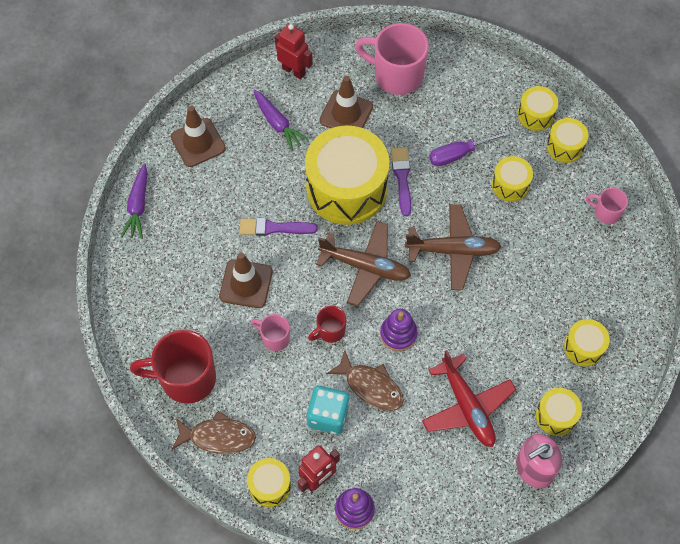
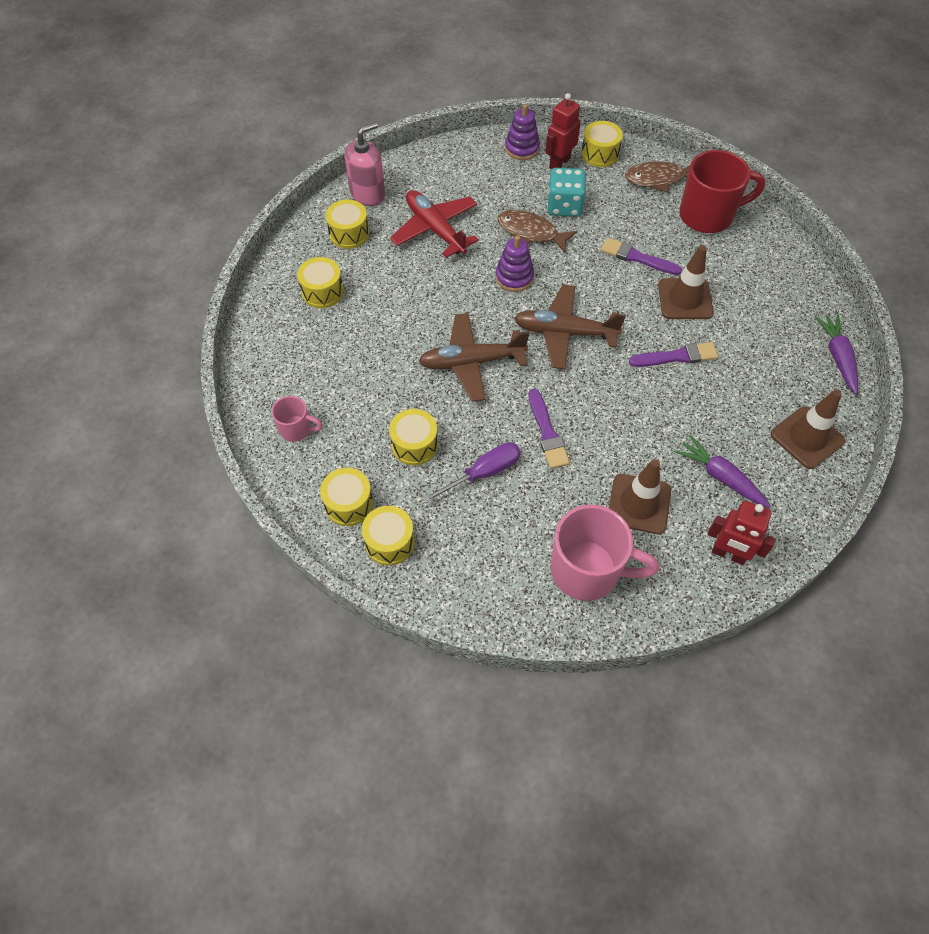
camera: 170 degrees right, 5 degrees down
pink mug [251,314,290,351] -> purple brush [601,238,682,275]
yellow drum [305,126,389,225] -> none
red mug [308,306,346,343] -> none

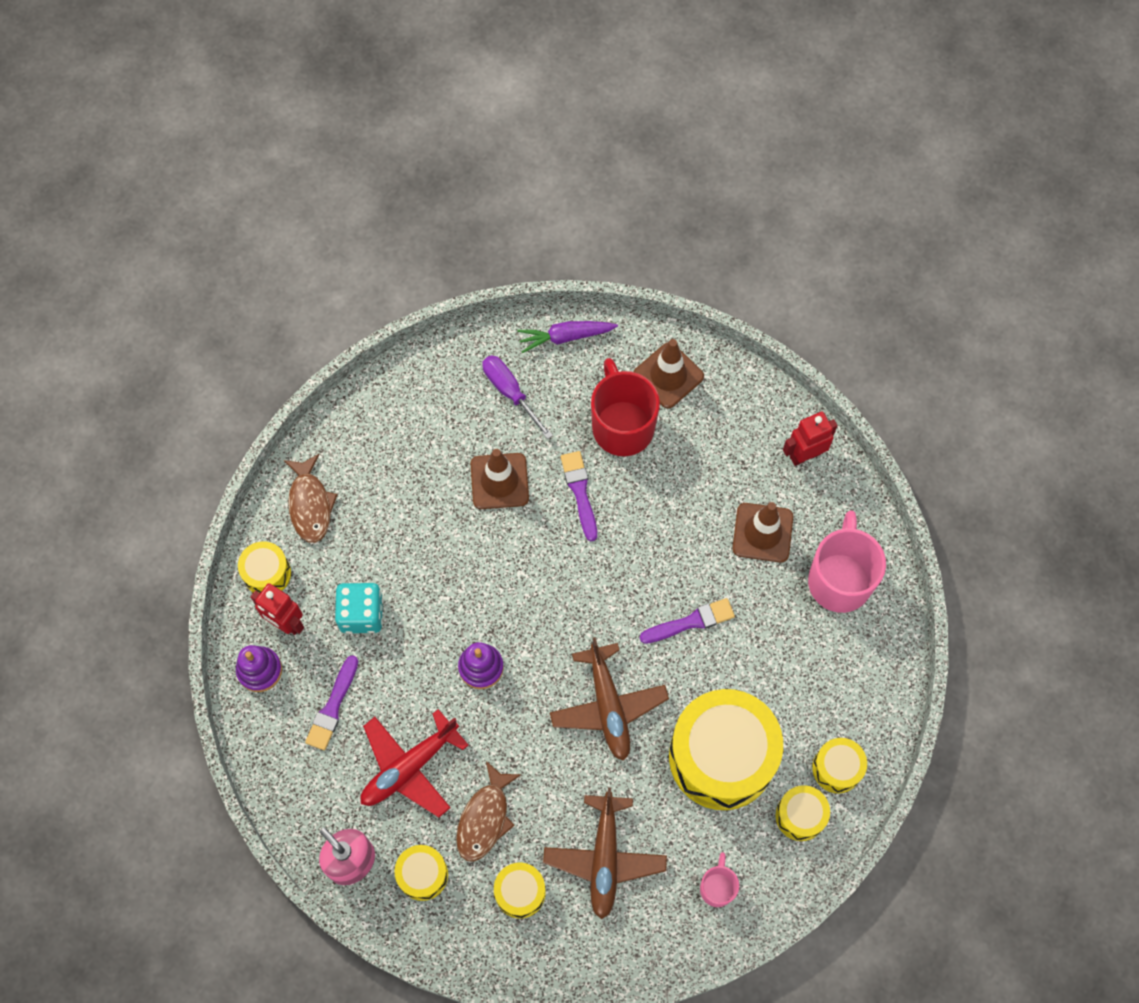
camera: 95 degrees left, 10 degrees up
yellow drum [389,409,438,465] -> yellow drum [669,689,783,810], size x2.15
purple screwdriver [423,442,521,503] -> purple screwdriver moved to [482,355,553,439]
brown fish [497,210,577,253] -> brown fish moved to [456,761,522,862]
brown plane [514,285,626,369] -> brown plane moved to [543,787,667,919]
purple brush [601,238,682,275] -> purple brush moved to [305,655,358,751]
purple carrot [675,435,771,508] -> none
red mug [679,150,765,233] -> red mug moved to [591,358,660,456]
red robot [708,501,776,565] -> red robot turned 135 degrees counterclockwise [783,412,838,466]

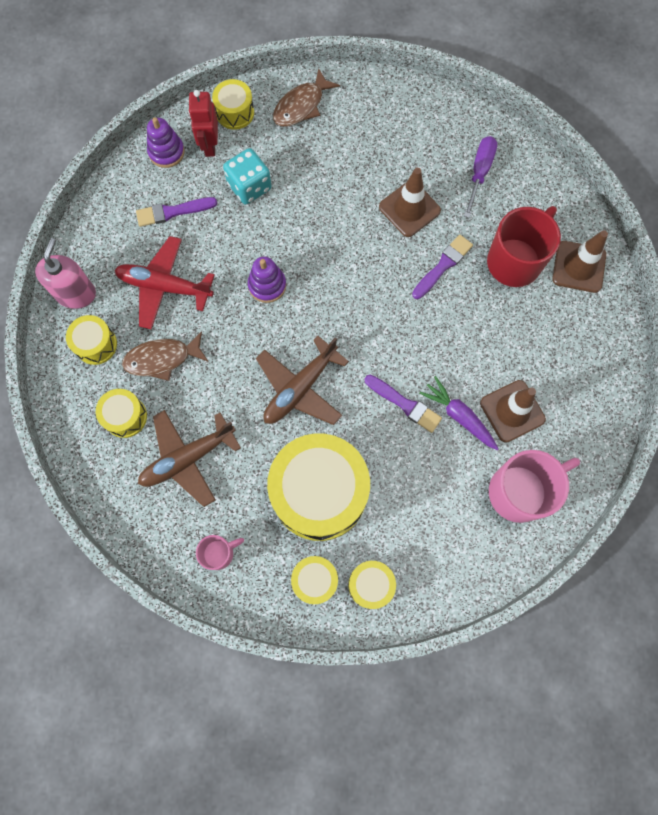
camera: 55 degrees right, 5 degrees up
purple carrot [517,321,618,353] -> purple carrot moved to [419,376,499,450]
red robot [783,412,838,466] -> none

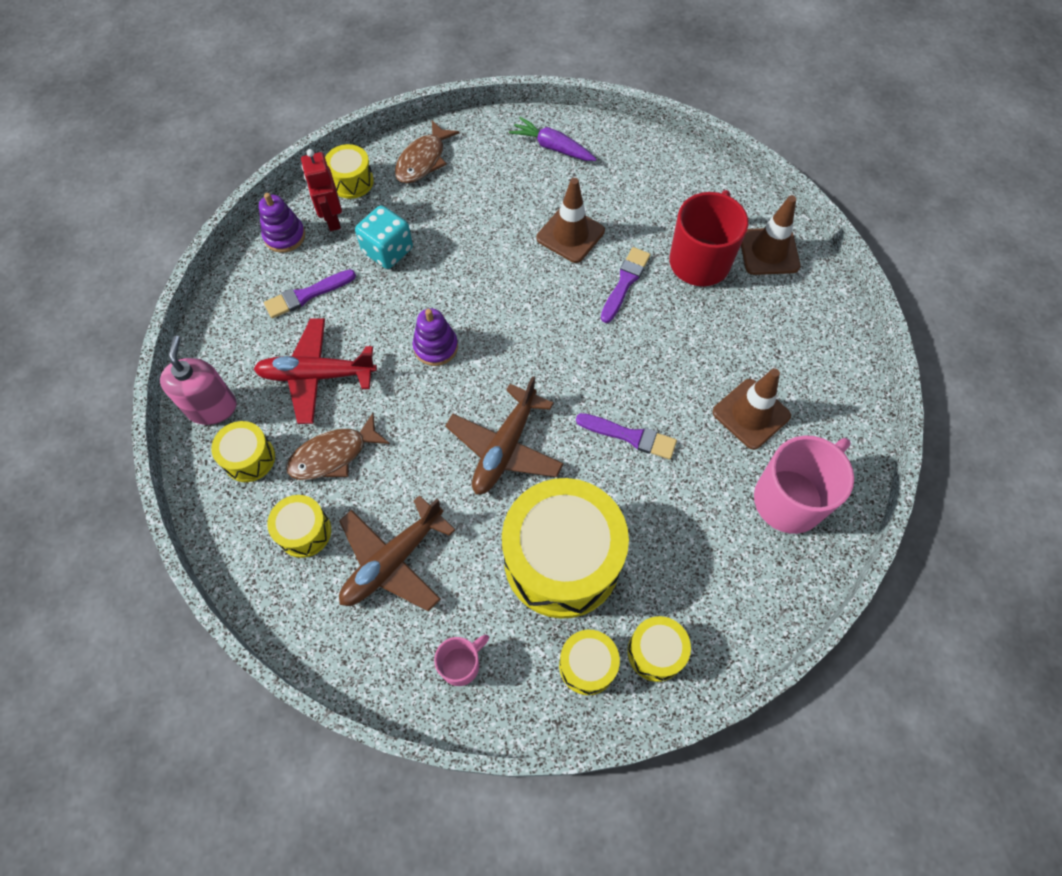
camera: 15 degrees left, 10 degrees down
purple carrot [419,376,499,450] -> purple carrot moved to [509,117,596,161]
purple screwdriver [464,136,497,218] -> none

